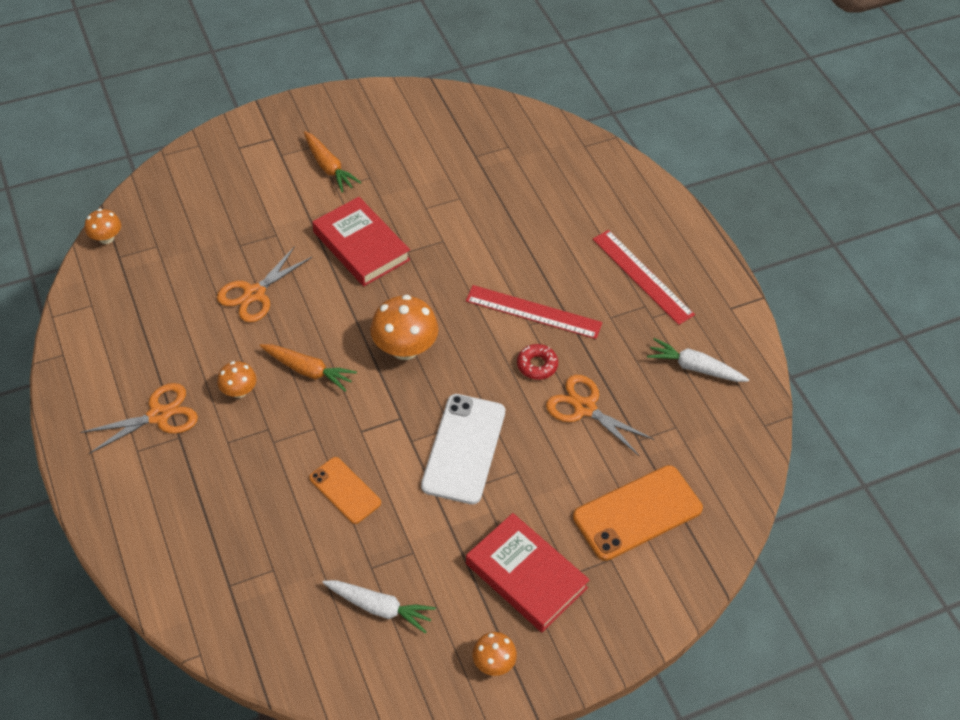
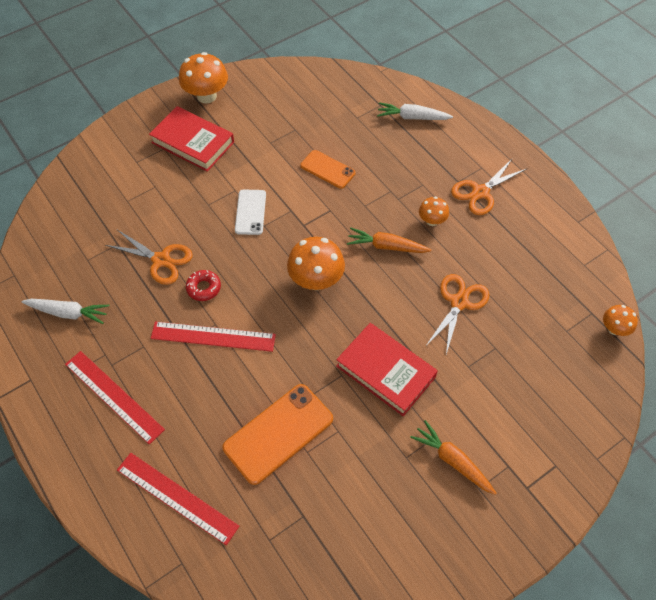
camera: 170 degrees right, 5 degrees up
white carrot [322,580,436,633] -> white carrot moved to [377,102,453,120]
white phone [421,394,505,504] -> white phone [235,190,266,235], size x0.61
orange mushroom [472,632,517,676] -> orange mushroom [179,52,228,104], size x1.78
orange phone [573,465,703,561] -> orange phone moved to [223,384,333,485]
none -> red ruler [117,453,240,545]

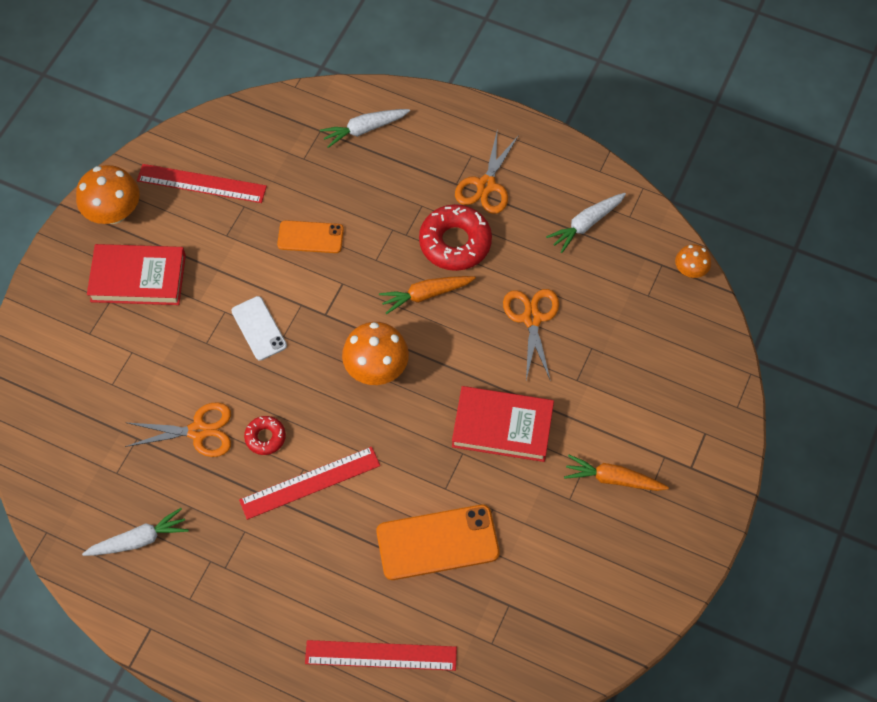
camera: 30 degrees left, 5 degrees up
red ruler [65,351,165,445] -> red ruler moved to [137,164,267,203]
orange phone [223,384,333,485] -> orange phone turned 60 degrees clockwise [376,505,500,580]
orange mushroom [419,196,449,226] -> red donut [419,204,492,271]
none -> white carrot [546,193,626,253]

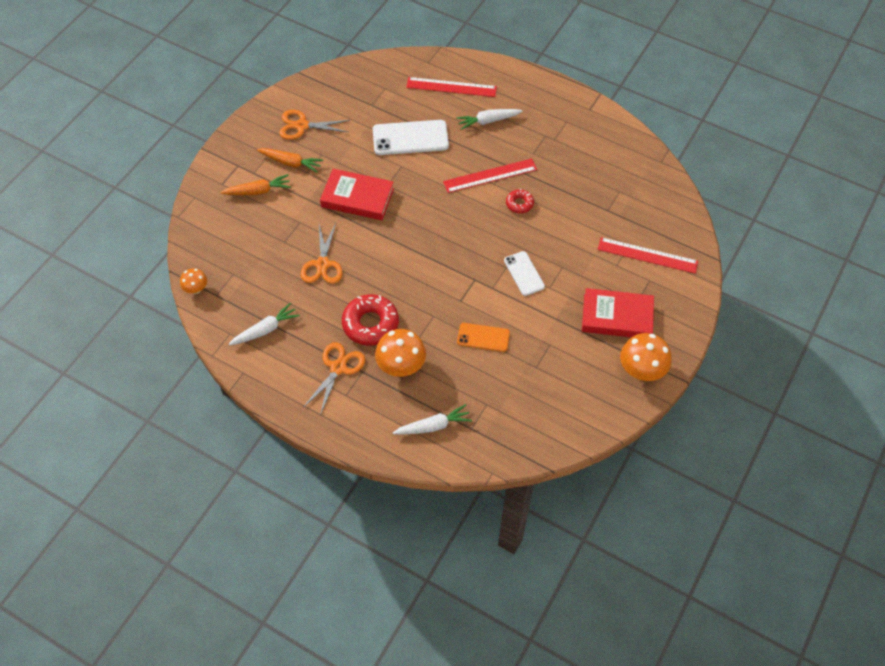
camera: 175 degrees left, 5 degrees down
white carrot [82,508,189,556] -> white carrot moved to [456,109,523,130]
orange scissors [125,403,231,457] -> orange scissors moved to [279,110,350,140]
red ruler [137,164,267,203] -> red ruler moved to [598,237,698,274]
orange mushroom [342,322,409,385] -> orange mushroom moved to [375,329,426,377]
orange phone [376,505,500,580] -> white phone [373,120,449,155]
orange carrot [379,276,476,314] -> orange carrot moved to [220,174,291,195]

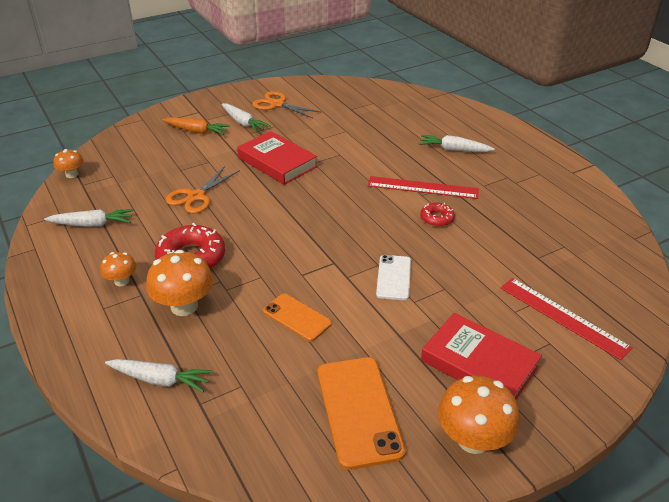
camera: 30 degrees right, 20 degrees down
orange carrot [257,148,323,173] -> white carrot [222,103,270,133]
orange scissors [303,342,365,415] -> orange mushroom [100,252,137,287]
white phone [373,120,449,155] -> none
red ruler [406,77,497,97] -> none
none -> orange phone [318,357,406,470]

